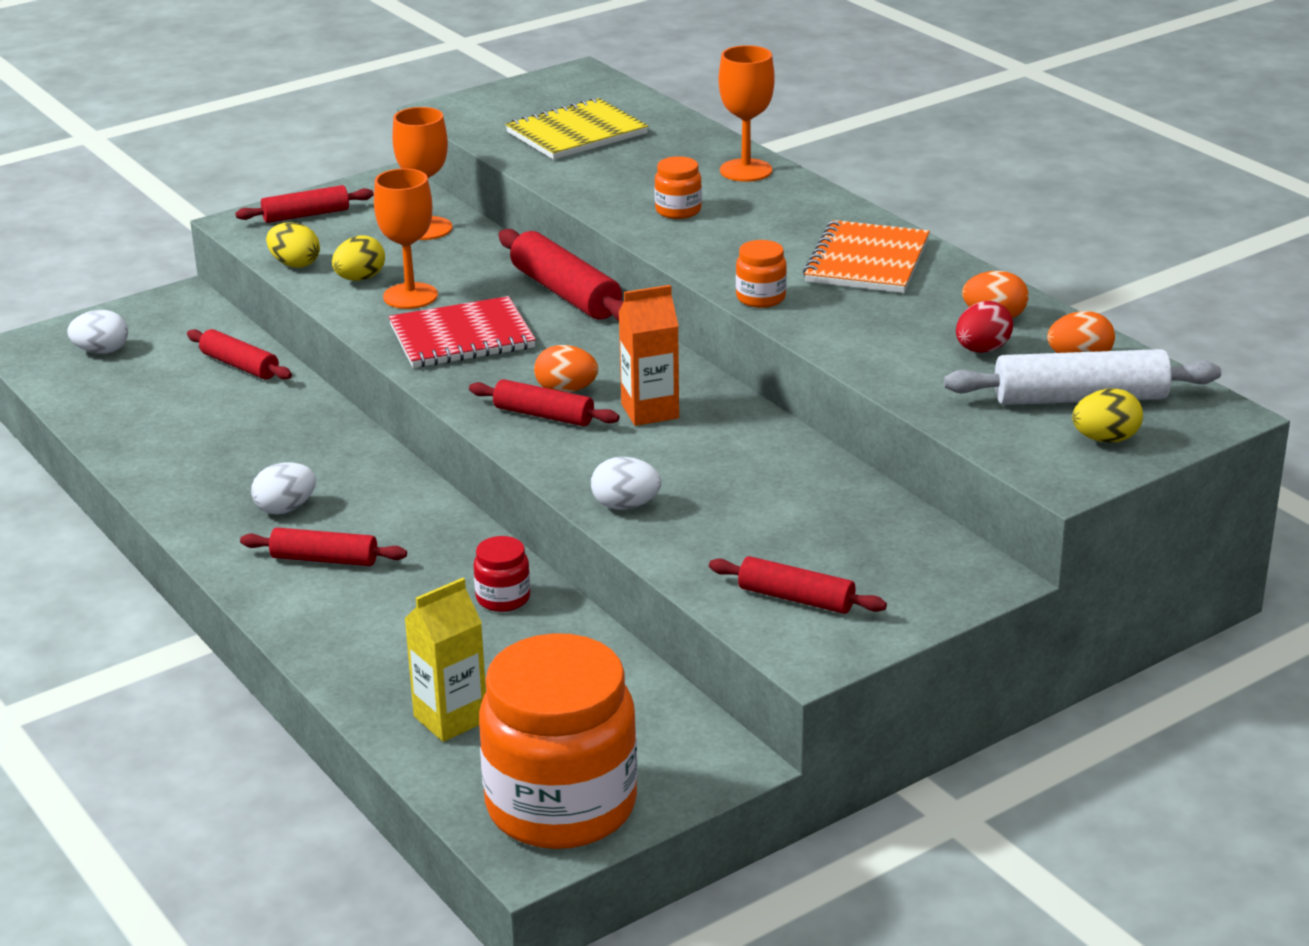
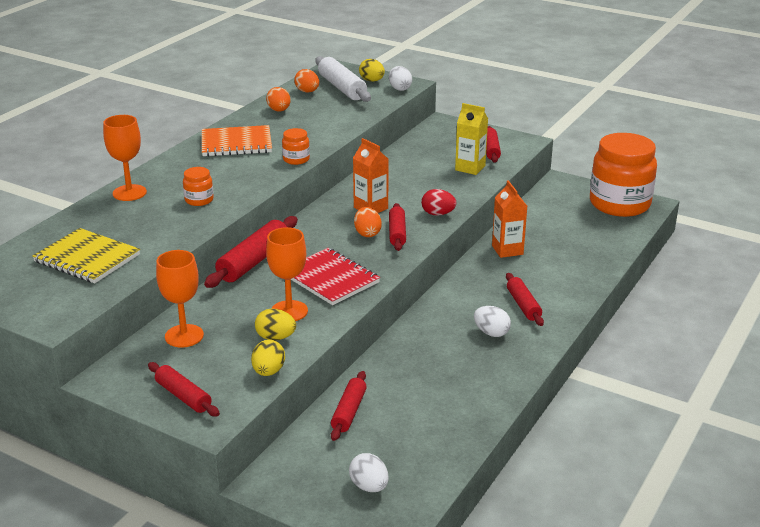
camera: 115 degrees left, 0 degrees up
yellow carton [404,578,486,742] -> yellow carton moved to [455,103,488,175]
red jar [474,536,530,612] -> orange carton [492,180,527,258]
white egg [591,457,661,510] -> white egg moved to [389,66,412,91]
red egg [956,301,1013,353] -> red egg moved to [421,189,456,216]

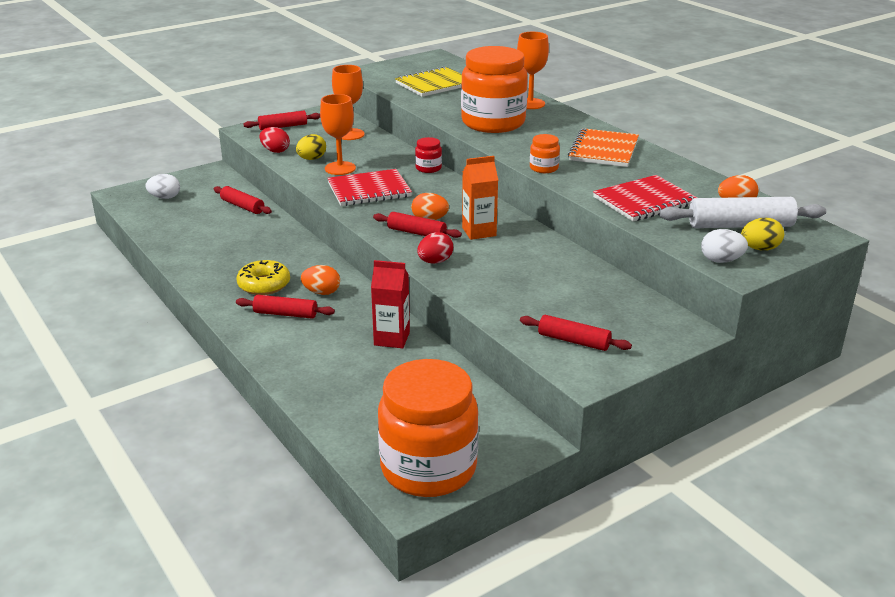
camera: 115 degrees right, 0 degrees up
orange jar [183,167,214,206] -> orange jar [461,46,528,133], size x2.44
red rolling pin [204,216,298,288] -> red jar [415,137,442,173]
yellow egg [251,340,285,376] -> red egg [259,127,290,153]
orange egg [266,87,291,112] -> orange egg moved to [301,265,340,295]
yellow carton [455,103,488,175] -> none
white egg [474,306,511,337] -> yellow donut [236,260,290,295]
orange carton [492,180,527,258] -> red carton [371,260,410,348]
none -> red notebook [593,175,697,222]

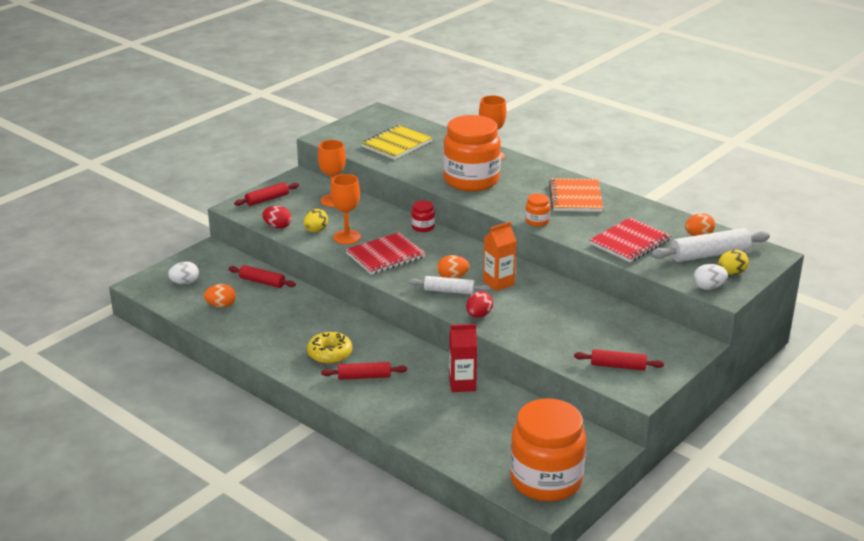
camera: 15 degrees left, 0 degrees up
orange egg [301,265,340,295] -> orange egg moved to [204,284,236,308]
red rolling pin [373,212,462,238] -> white rolling pin [409,276,490,295]

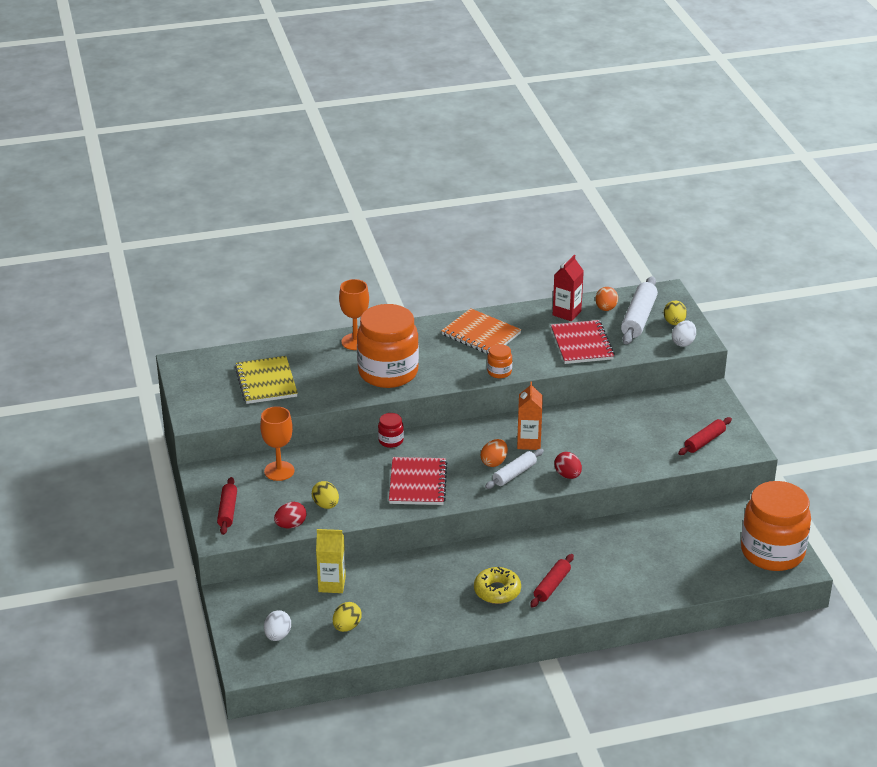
camera: 55 degrees left, 5 degrees up
orange egg [204,284,236,308] -> yellow egg [333,602,362,632]
red rolling pin [229,265,296,288] -> yellow carton [316,529,346,593]
orange goblet [331,174,361,244] -> none
red carton [449,324,477,392] -> red carton moved to [553,255,584,321]

